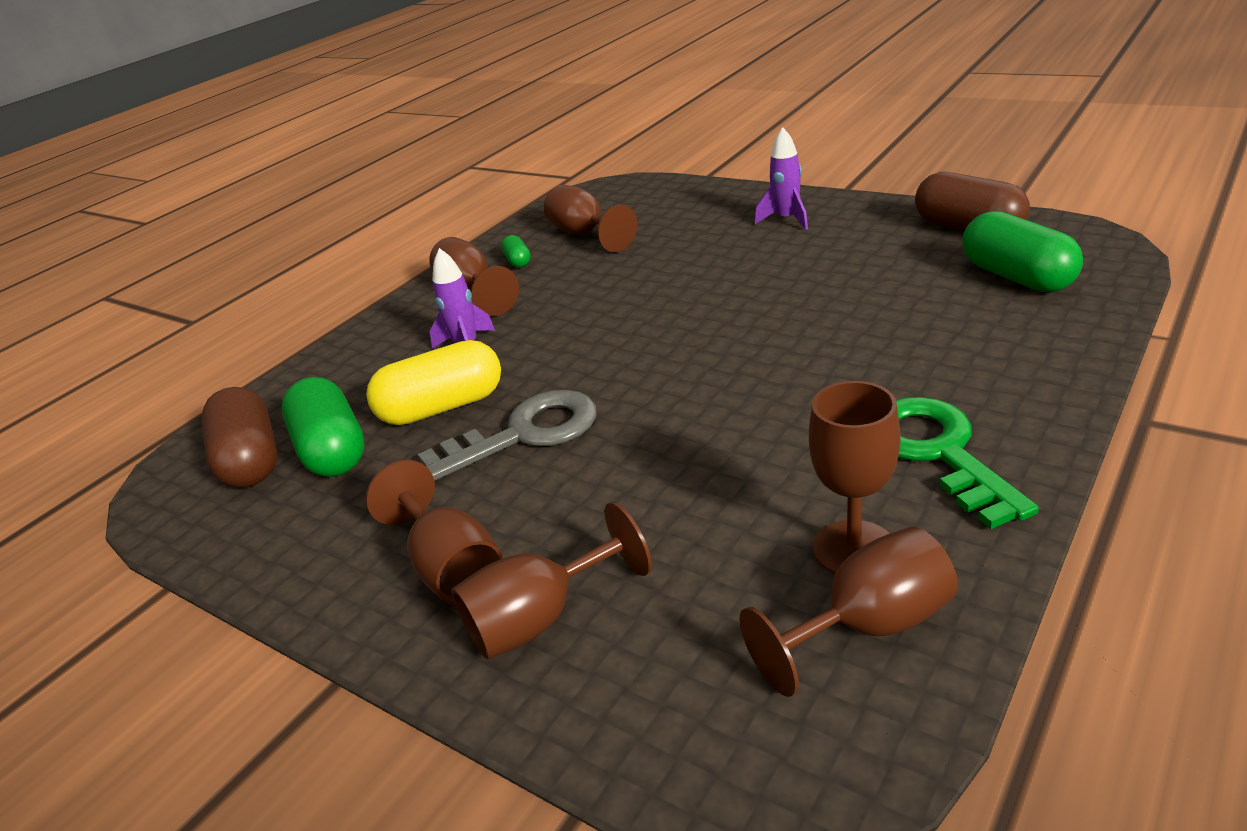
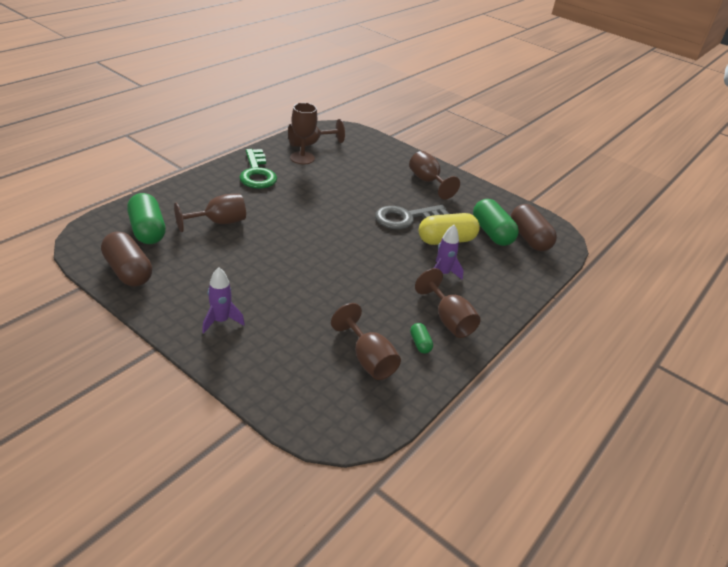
camera: 175 degrees right, 5 degrees up
brown goblet [451,502,652,660] -> brown goblet moved to [174,194,246,232]

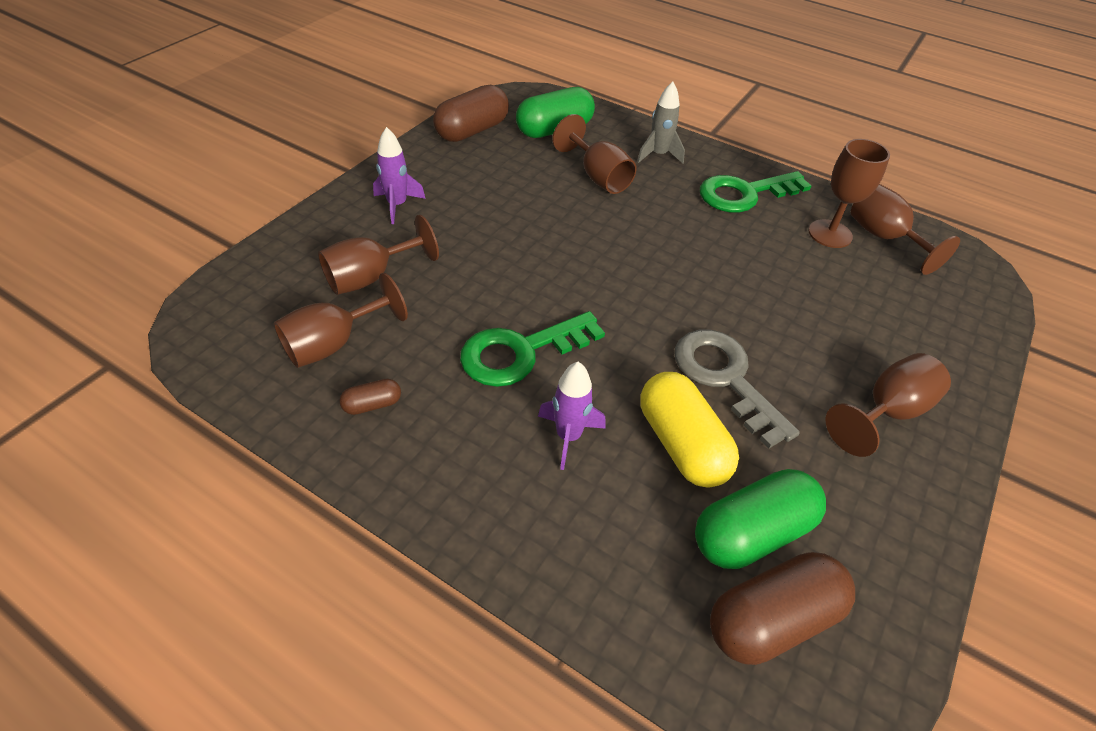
camera: 85 degrees right, 10 degrees up
green capsule [410,323,433,354] -> brown capsule [340,379,401,415]
brown goblet [415,268,481,338] -> brown goblet moved to [318,215,439,295]
none -> green key [460,311,605,387]
none -> grey rocket [637,82,685,164]

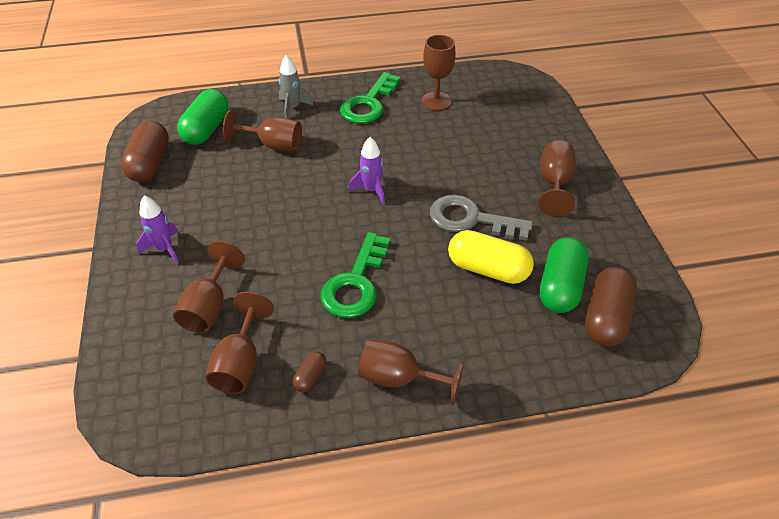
camera: 40 degrees left, 0 degrees up
purple rocket [538,362,606,470] -> purple rocket moved to [348,137,385,205]
brown goblet [851,184,960,275] -> brown goblet moved to [358,338,464,406]

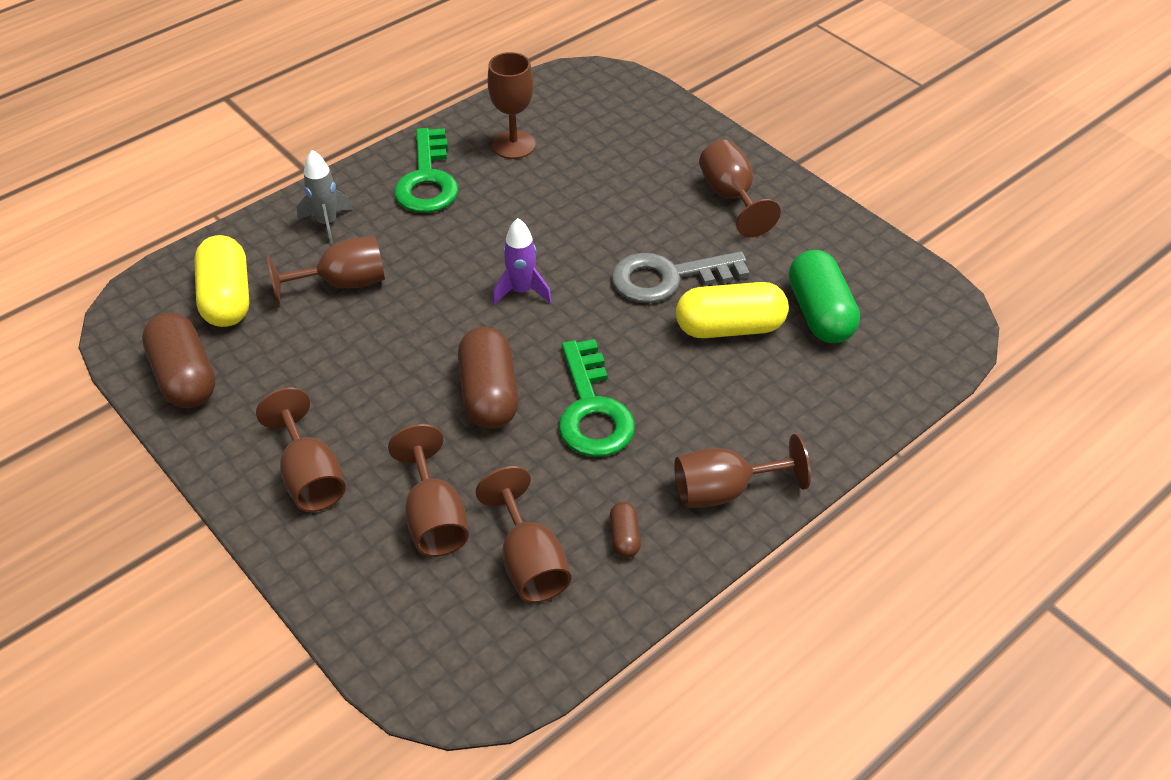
camera: 30 degrees left, 0 degrees up
purple rocket [137,195,179,264] -> brown goblet [256,387,346,512]
green capsule [177,89,229,145] -> yellow capsule [194,235,249,327]
brown capsule [585,267,637,347] -> brown capsule moved to [458,327,519,429]

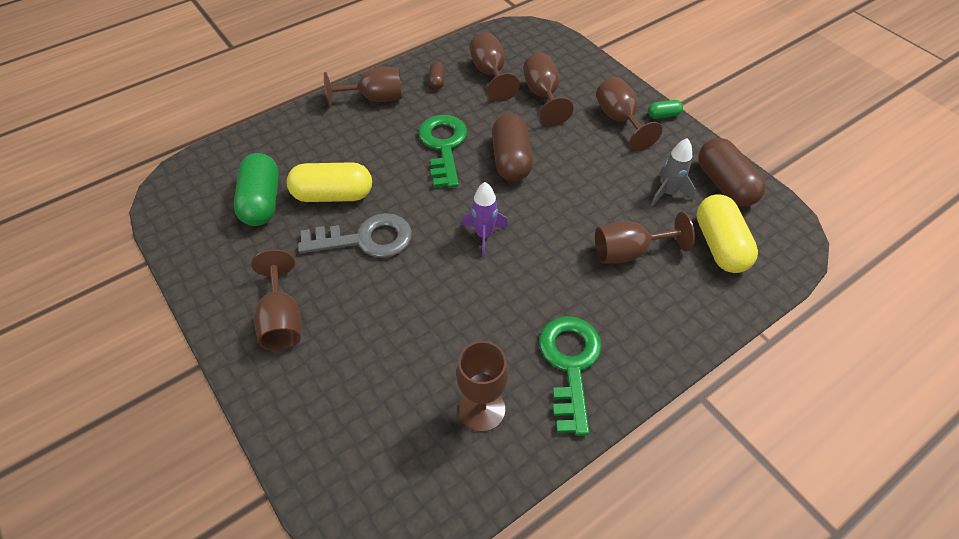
camera: 175 degrees left, 5 degrees up
grey rocket [297,150,353,244] -> grey rocket moved to [651,138,696,206]
none -> green capsule [648,100,683,119]

